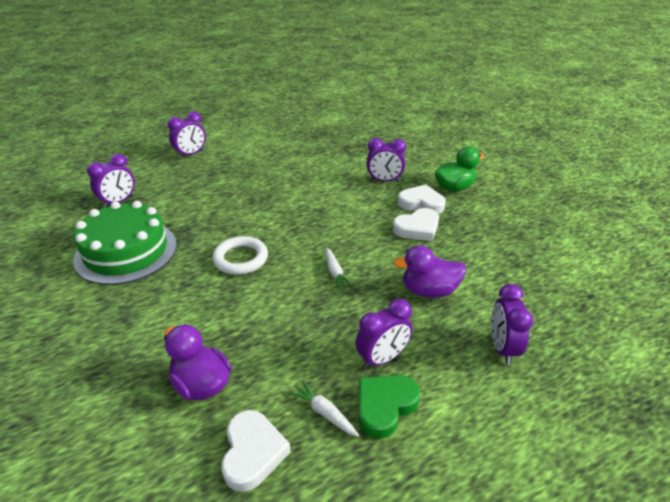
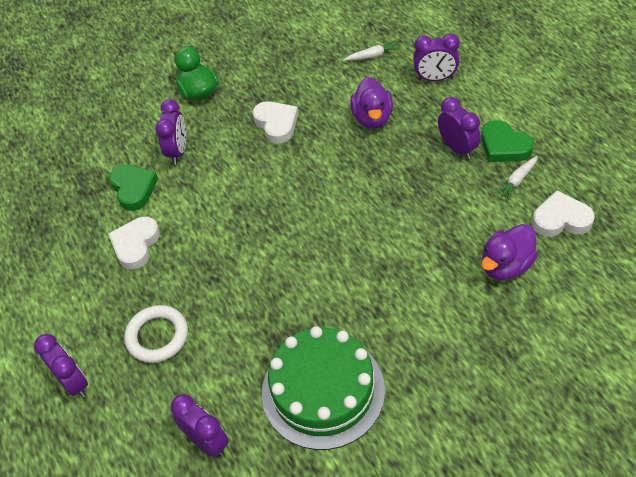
camera: 85 degrees left, 15 degrees up
white ring [212,236,268,275] -> white ring moved to [124,305,188,363]
white carrot [326,248,353,289] -> white carrot moved to [344,40,400,60]
white heart [398,184,446,214] -> white heart moved to [108,217,160,270]
none -> green heart [109,164,158,211]

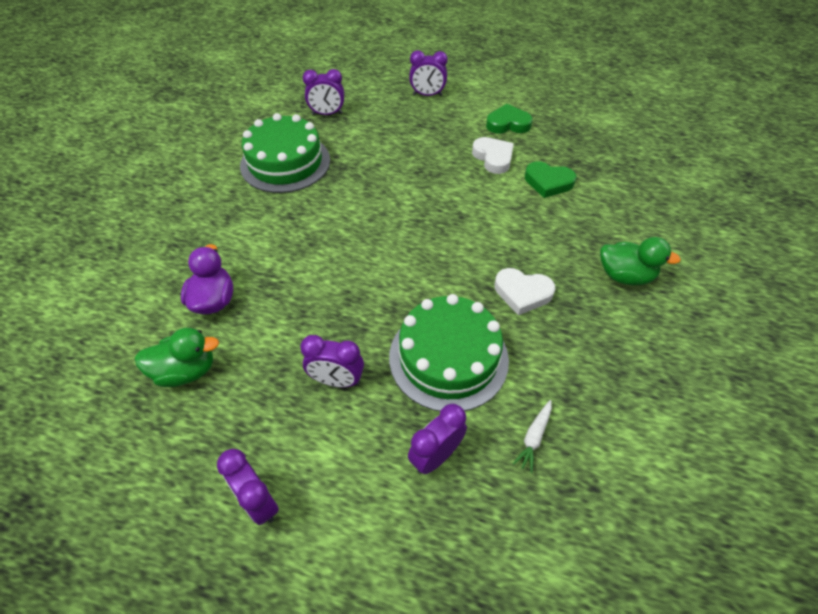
camera: 130 degrees right, 0 degrees up
white ring [124,305,188,363] -> none
purple clock [156,99,186,164] -> purple clock moved to [217,449,279,525]
purple duck [350,77,393,129] -> green cake [389,294,509,411]
green heart [481,120,534,162] -> green heart moved to [486,104,533,134]
white carrot [494,156,538,200] -> none
white heart [532,190,595,237] -> green duck [135,328,219,387]

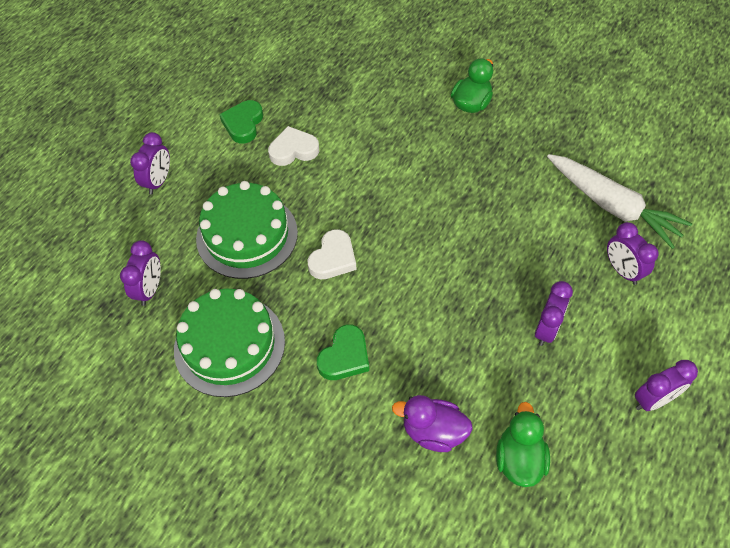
camera: 75 degrees left, 5 degrees up
green cake [389,294,509,411] -> green cake moved to [196,181,298,279]
white heart [494,268,555,315] -> white heart moved to [307,229,357,279]
white carrot [513,400,552,473] -> white carrot [547,154,692,249], size x2.49
green heart [525,161,576,198] -> green heart moved to [317,325,369,380]

